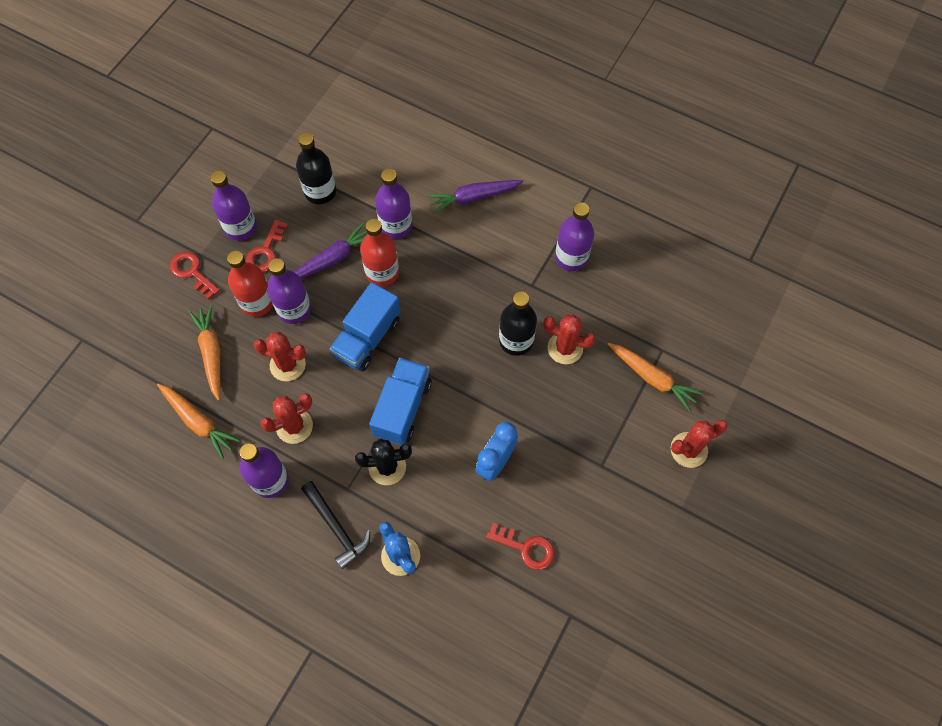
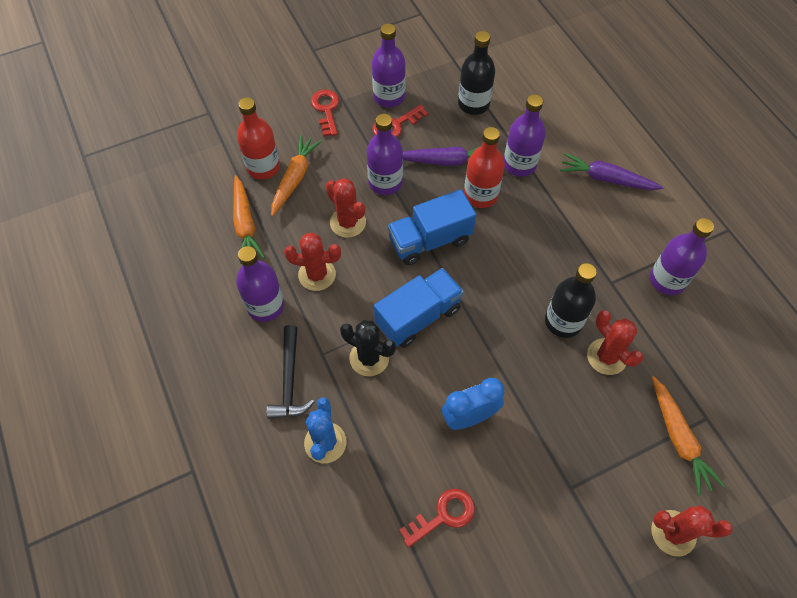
camera: 35 degrees right, 5 degrees down
red bottle [227,251,273,317] -> red bottle moved to [237,97,280,180]
red key [486,523,555,570] -> red key turned 90 degrees counterclockwise [399,488,475,548]

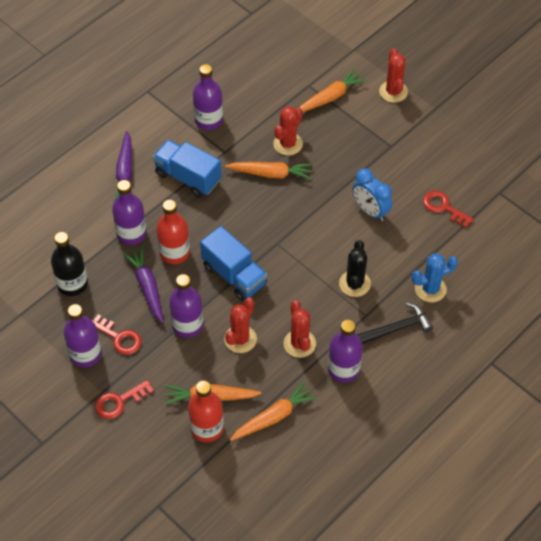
camera: 110 degrees left, 5 degrees down
blue truck [374,268,464,348] -> blue truck moved to [153,140,221,198]
black bottle [545,263,597,338] -> orange carrot [225,162,312,180]

